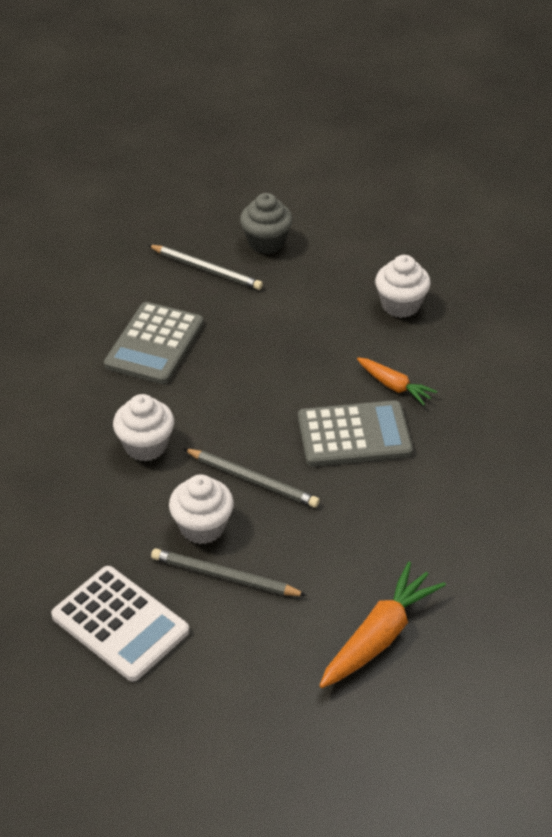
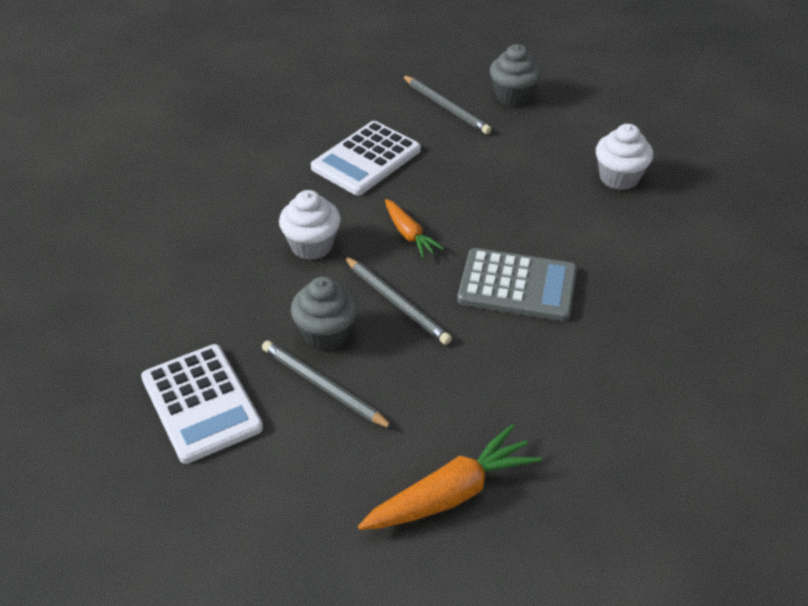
camera: 20 degrees right, 0 degrees up
grey calculator [104,302,204,384] -> white calculator [311,121,421,196]
white cupcake [169,474,234,544] -> grey cupcake [291,277,358,351]
orange carrot [357,357,437,405] -> orange carrot moved to [385,199,444,258]

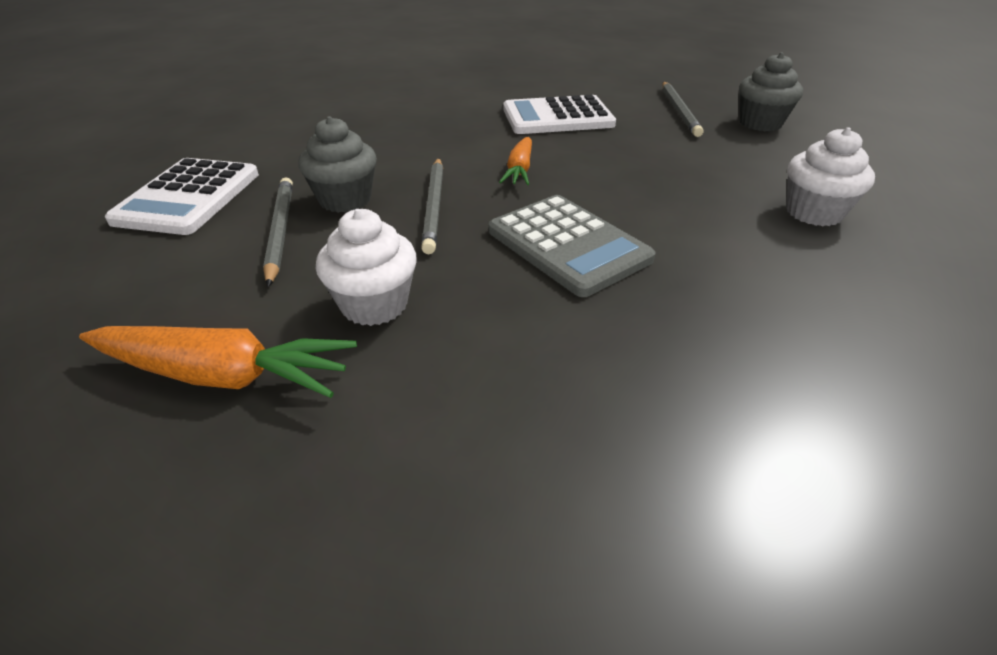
camera: 40 degrees right, 5 degrees down
white cupcake [279,190,341,260] -> white cupcake moved to [316,209,417,326]

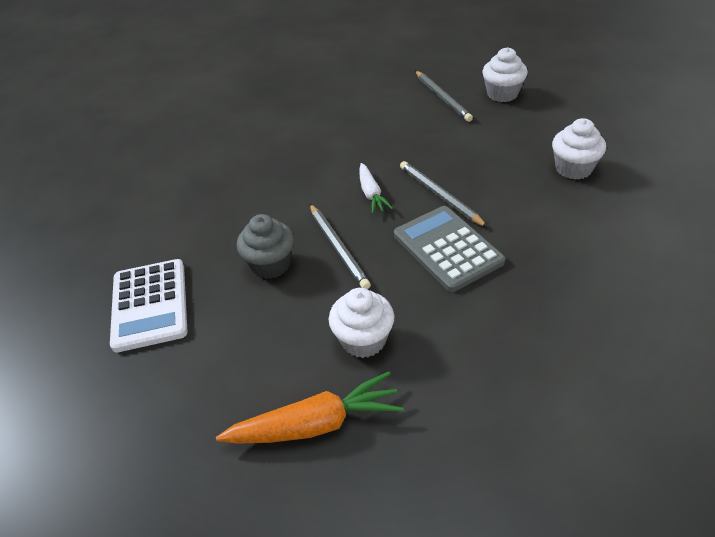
camera: 20 degrees left, 5 degrees up
grey pencil [263,177,293,287] -> grey pencil moved to [400,161,488,228]
grey calculator [489,195,656,297] -> grey calculator turned 150 degrees counterclockwise [394,206,505,292]
orange carrot [499,137,532,185] -> white carrot [360,163,393,214]
white calculator [503,95,616,134] -> none
grey cupcake [739,52,803,131] -> white cupcake [482,47,528,102]

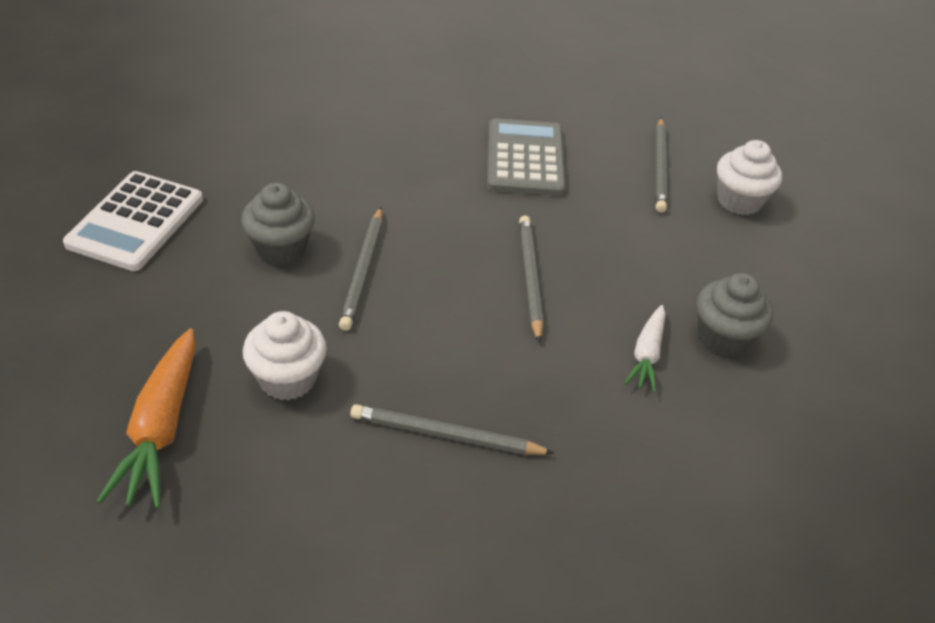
camera: 25 degrees right, 0 degrees up
orange carrot [216,371,404,444] -> orange carrot turned 75 degrees clockwise [96,328,196,508]
white carrot [360,163,393,214] -> white carrot moved to [624,305,666,393]
grey calculator [394,206,505,292] -> grey calculator moved to [487,119,566,196]
white cupcake [552,118,606,180] -> grey cupcake [697,273,773,357]
none -> grey pencil [350,404,554,455]

